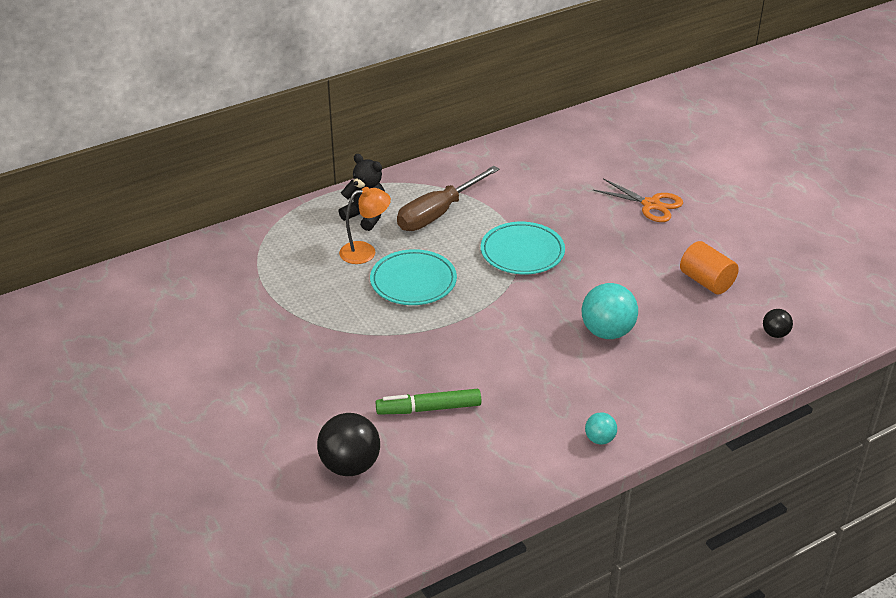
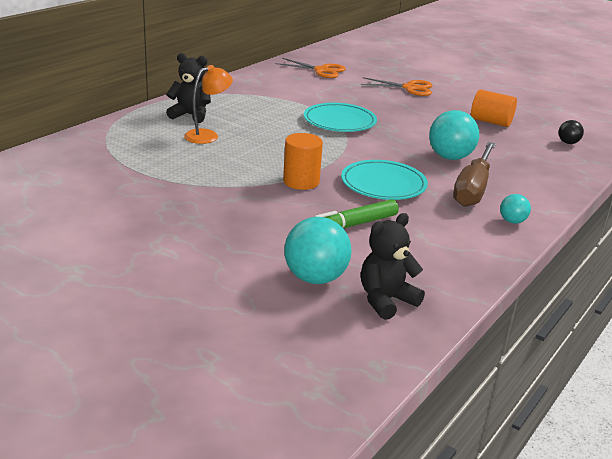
camera: 25 degrees left, 10 degrees down
black ball [317,413,380,476] -> turquoise ball [284,217,352,284]
turquoise plate [370,249,457,305] -> turquoise plate moved to [341,160,428,200]
brown screwdriver [397,166,500,231] -> brown screwdriver moved to [453,142,496,207]
none -> orange scissors [276,58,346,78]
none -> orange cylinder [283,133,323,190]
none -> black teddy bear [361,213,425,320]

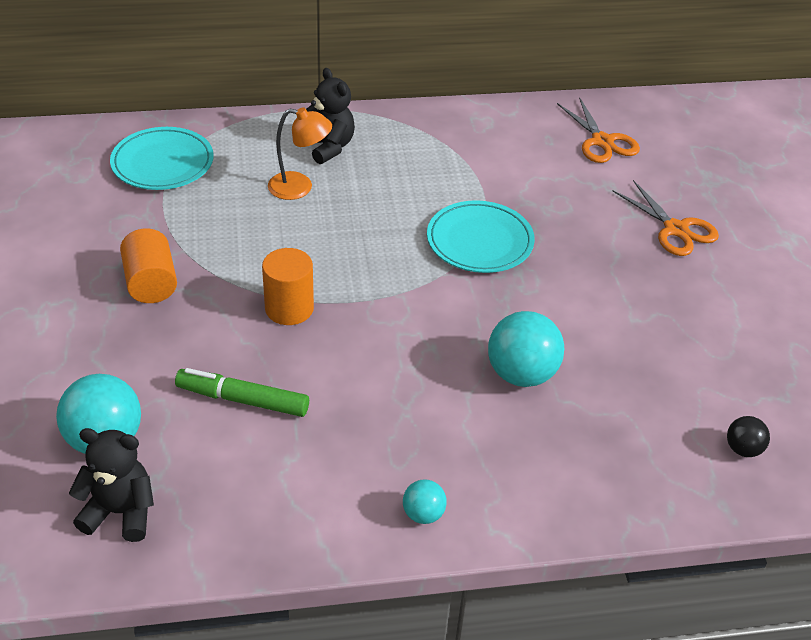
camera: 45 degrees right, 15 degrees up
turquoise plate [341,160,428,200] -> turquoise plate moved to [110,127,214,190]
brown screwdriver [453,142,496,207] -> none
orange cylinder [471,89,517,127] -> orange cylinder moved to [120,228,177,303]

